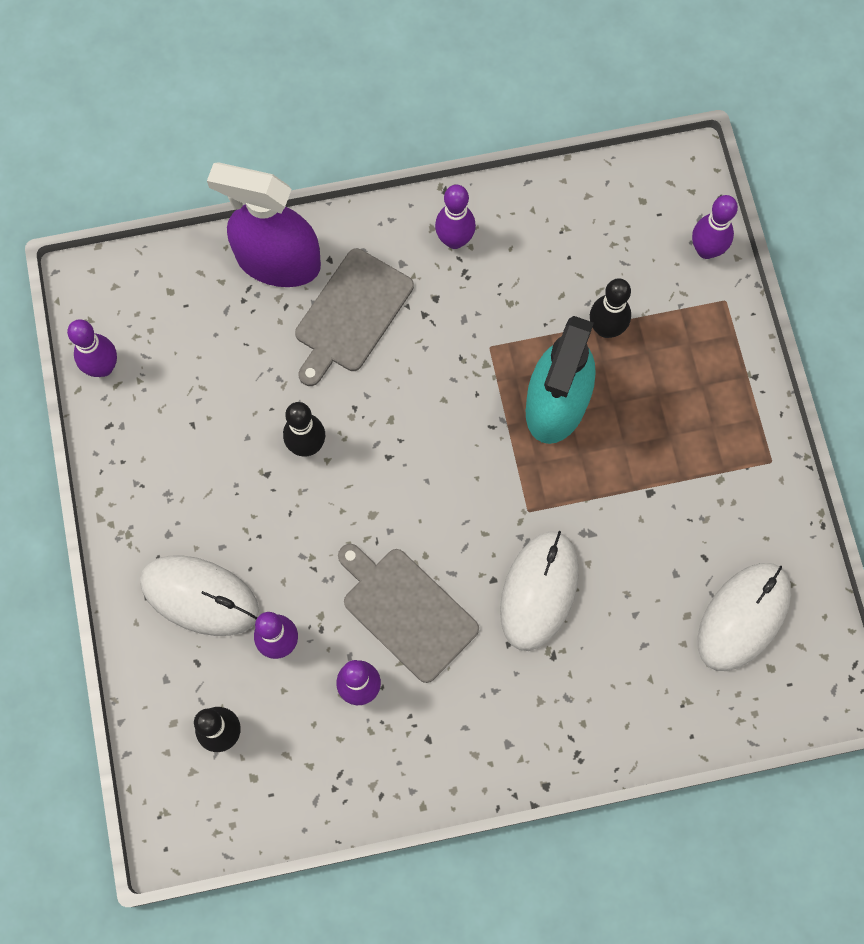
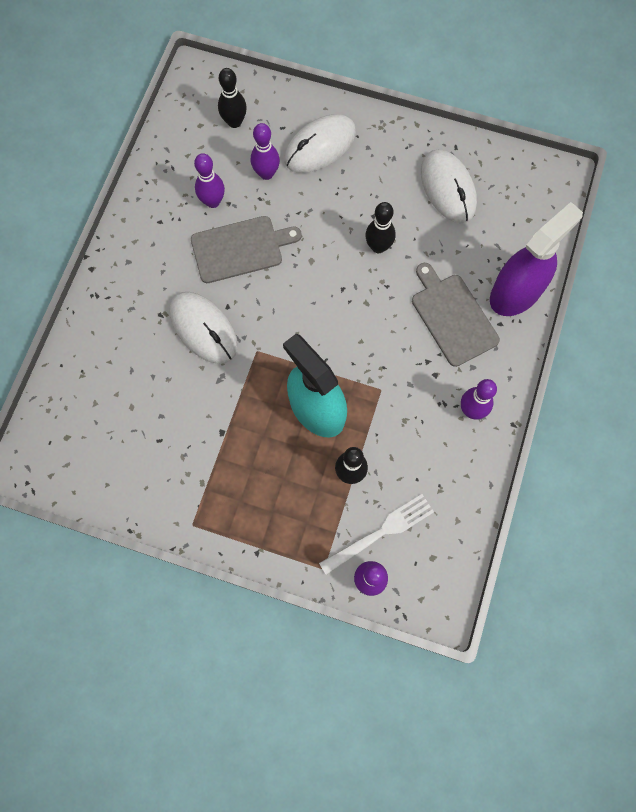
camera: 120 degrees right, 0 degrees up
purple bowling pin [67,319,117,377] -> none
white mouse [698,563,791,671] -> white mouse moved to [421,150,477,223]
none -> white fork [319,494,434,575]

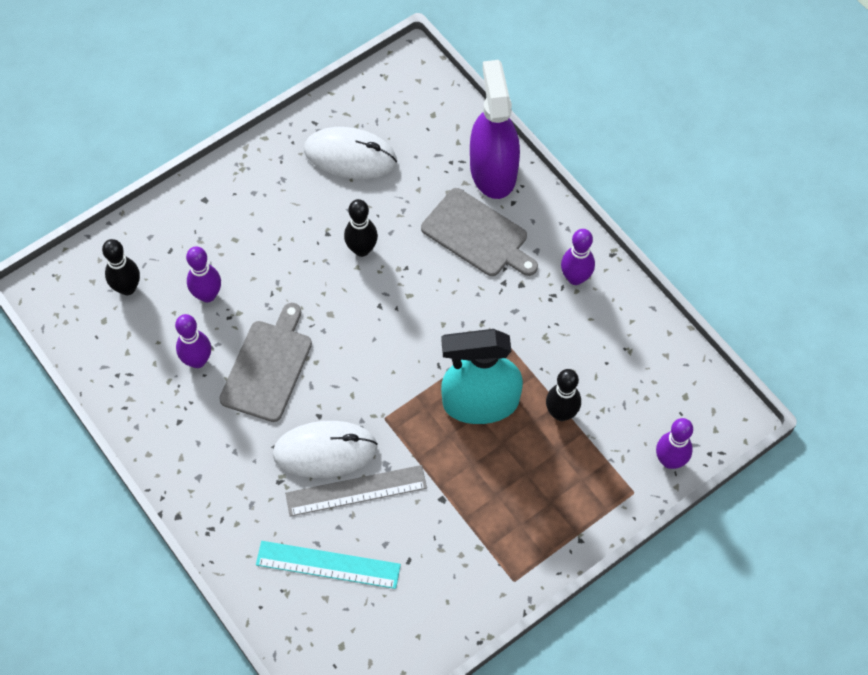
camera: 55 degrees left, 10 degrees down
white mouse [284,114,356,173] -> none
white fork [319,494,434,575] -> none
grey cutting board [412,263,500,367] -> grey cutting board turned 150 degrees counterclockwise [421,188,538,276]
none -> turquoise ruler [256,541,401,589]
none -> grey ruler [285,465,427,516]

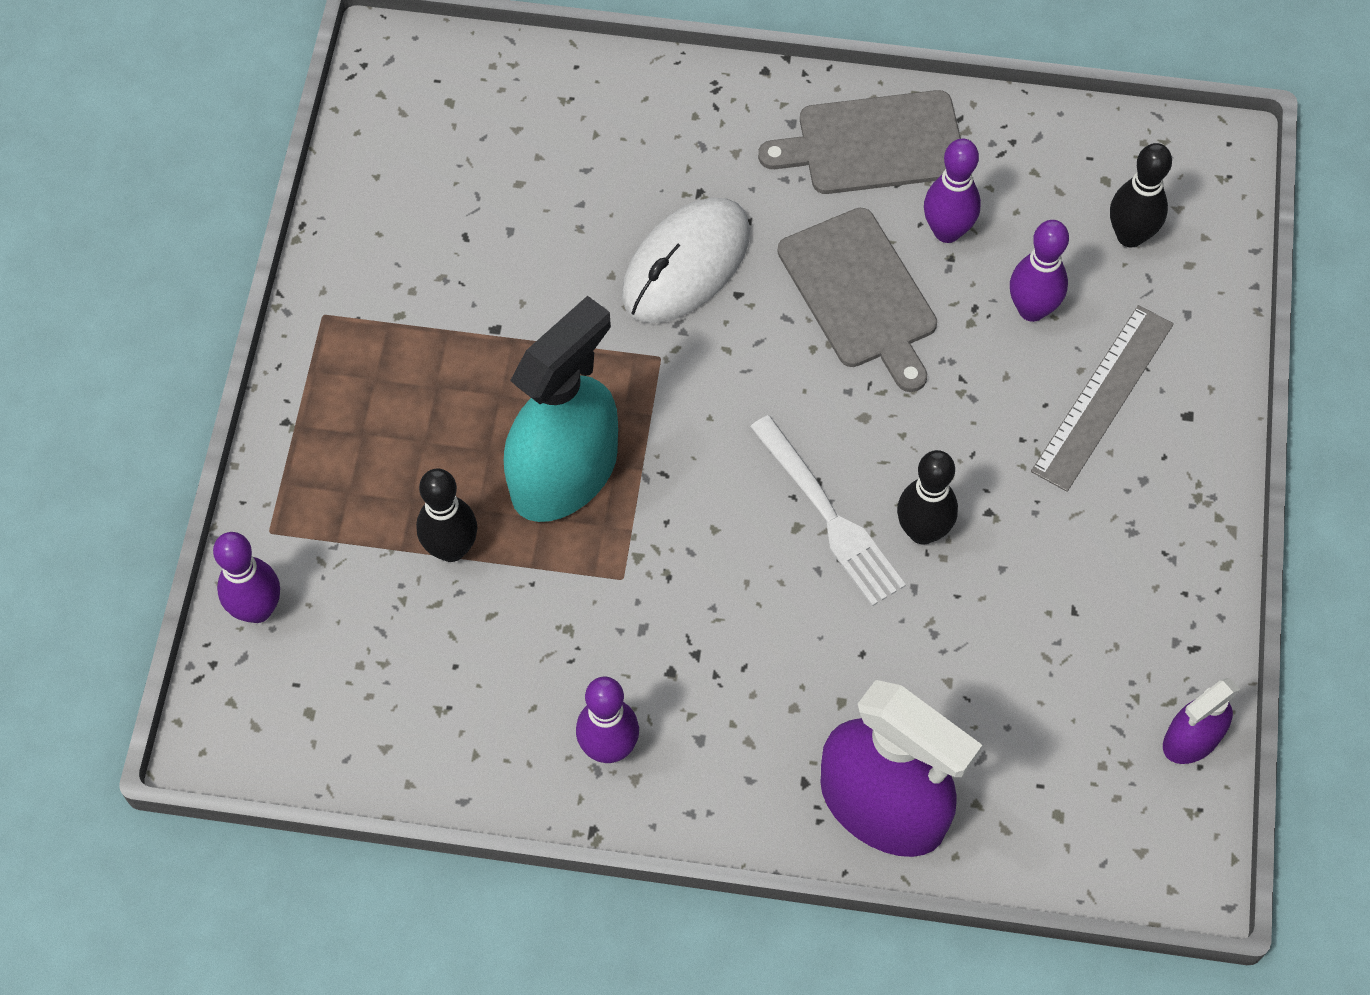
camera: 135 degrees right, 0 degrees up
turquoise ruler [256,541,401,589] -> none
grey ruler [285,465,427,516] -> grey ruler moved to [1031,305,1174,492]
white mouse [304,127,397,179] -> none
grey cutting board [421,188,538,276] -> grey cutting board moved to [758,90,961,194]
none -> white fork [750,415,906,606]
none -> purple spray bottle [1163,678,1240,764]

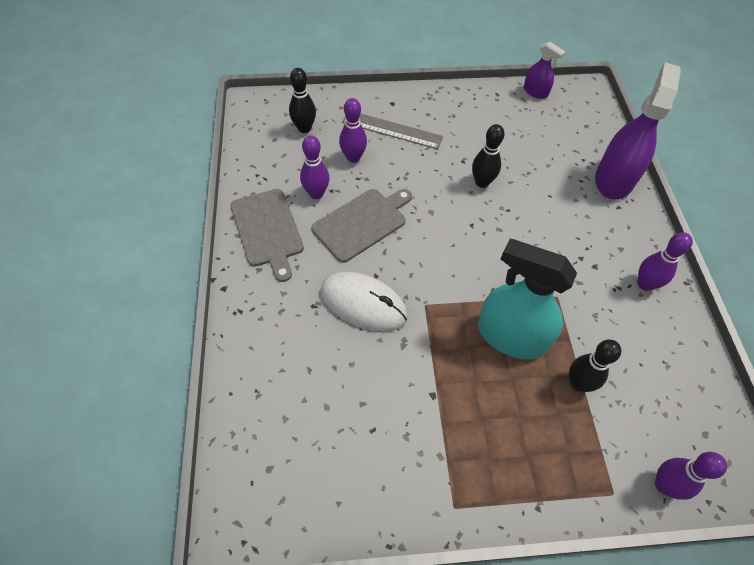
camera: 105 degrees left, 5 degrees down
white fork [750,415,906,606] -> none

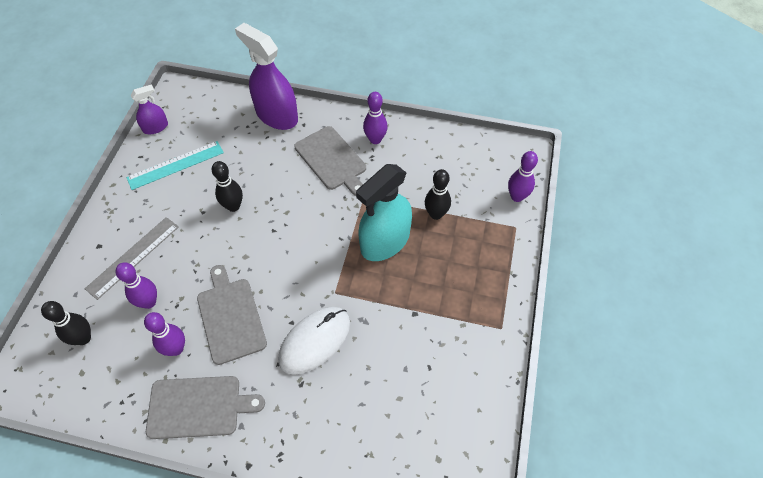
camera: 70 degrees left, 0 degrees up
none -> turquoise ruler [126,141,224,190]
none -> grey cutting board [294,126,366,196]

